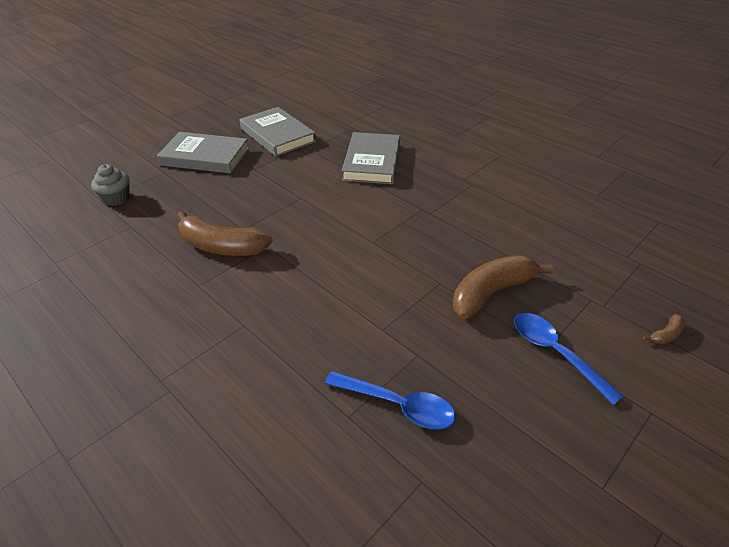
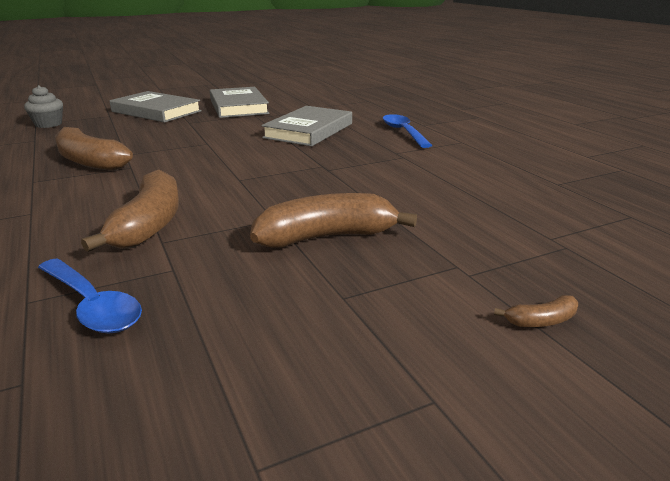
camera: 20 degrees right, 15 degrees down
blue spoon [514,313,624,405] -> blue spoon moved to [383,114,432,148]
none -> brown banana [81,170,179,252]

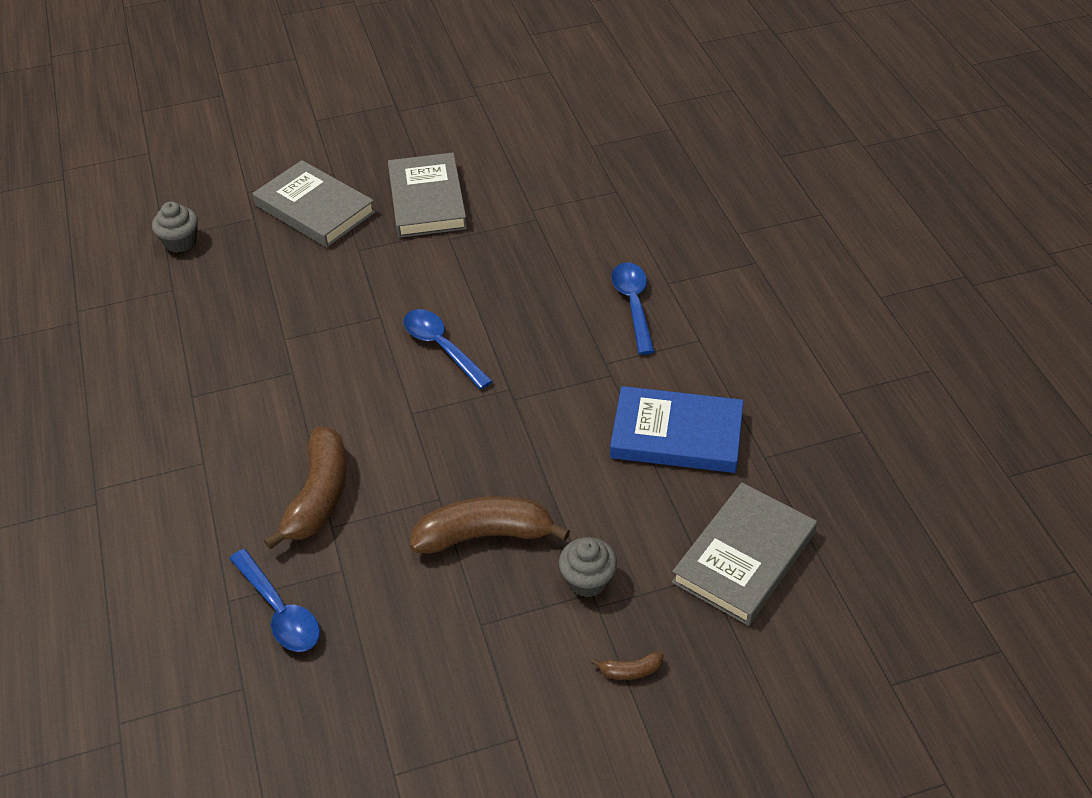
camera: 10 degrees right, 20 degrees up
brown banana [55,127,133,171] -> none
grey book [261,106,352,146] -> grey book moved to [672,482,817,626]
none -> blue spoon [404,309,493,389]
none -> grey cupcake [559,537,617,597]
none -> blue book [610,386,744,473]

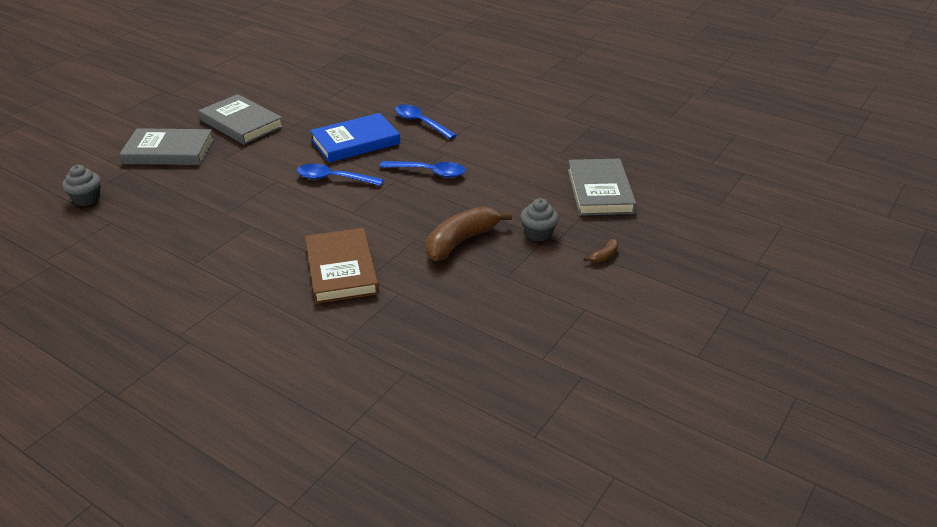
camera: 40 degrees left, 10 degrees down
blue spoon [229,549,320,652] -> blue spoon moved to [380,161,466,178]
brown banana [264,426,347,550] -> brown book [305,228,379,304]
blue book [610,386,744,473] -> blue book moved to [310,113,400,163]

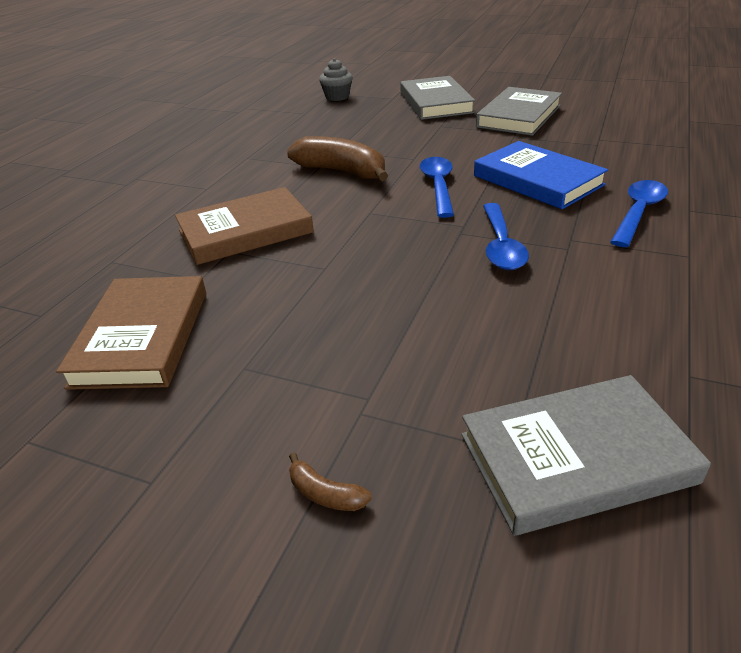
camera: 80 degrees right, 0 degrees up
brown banana [426,206,512,261] -> brown banana moved to [287,136,388,181]
grey cupcake [521,198,559,242] -> none
none -> brown book [56,276,206,390]

